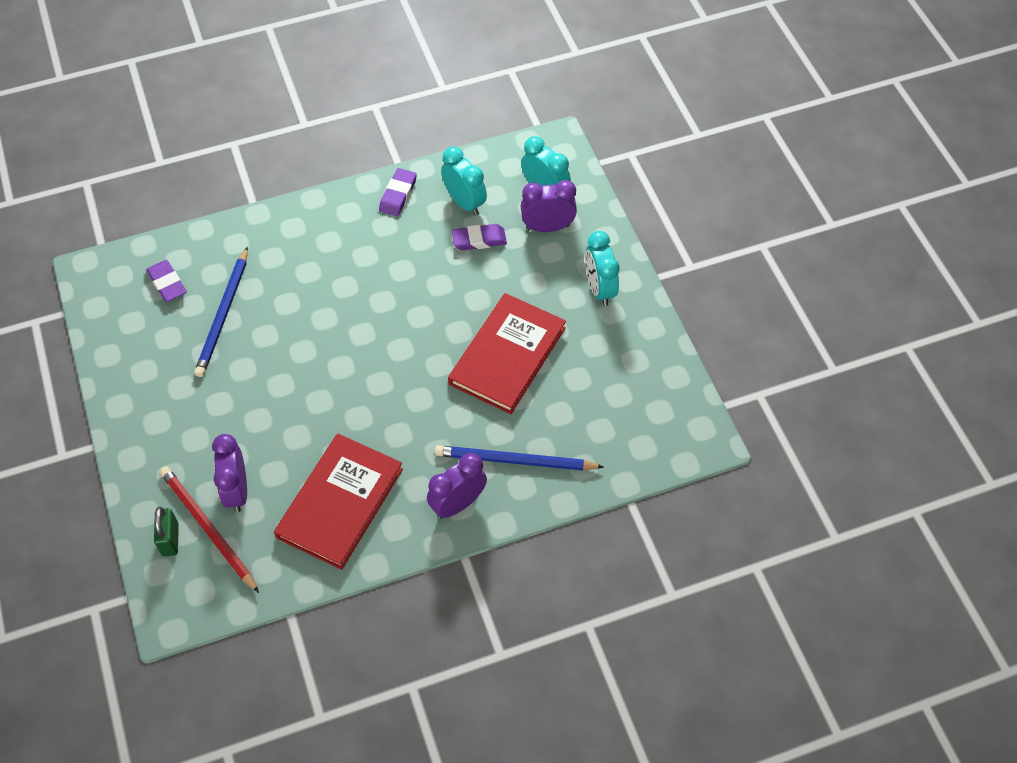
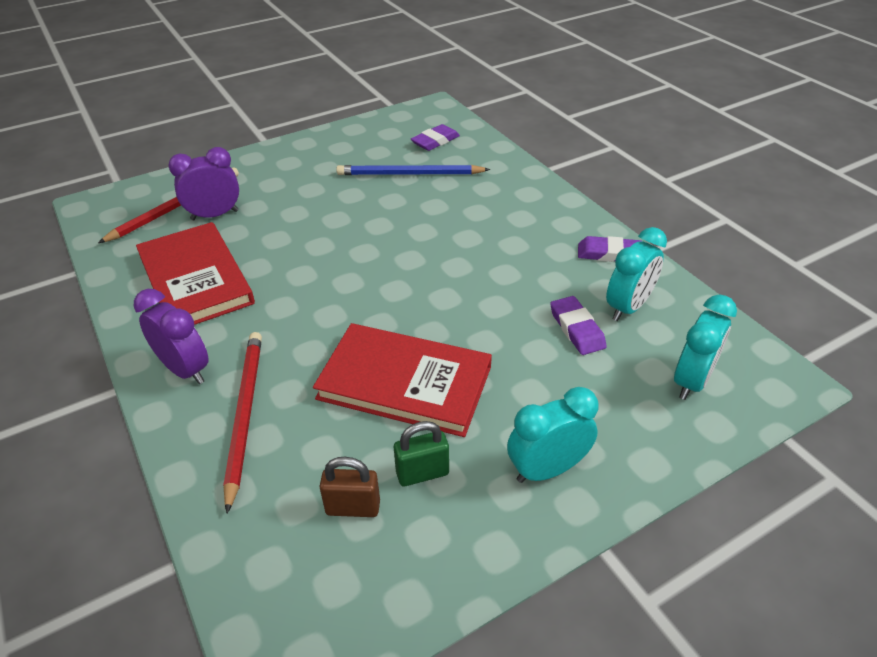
camera: 80 degrees right, 15 degrees down
green padlock [154,507,179,556] -> green padlock moved to [394,421,449,486]
red book [274,433,403,570] -> red book turned 45 degrees clockwise [136,222,255,325]
blue pencil [435,445,603,471] -> red pencil [223,332,262,514]
purple clock [520,180,577,232] -> none
none -> brown padlock [319,457,380,517]

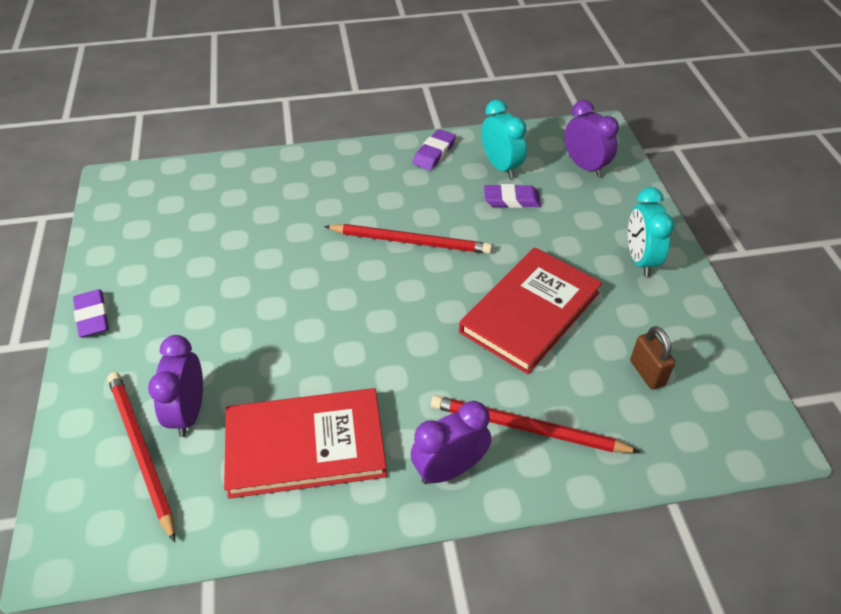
camera: 70 degrees left, 5 degrees up
brown padlock [319,457,380,517] -> brown padlock turned 45 degrees counterclockwise [630,326,675,390]
blue pencil [336,165,490,175] -> none
green padlock [394,421,449,486] -> none
purple eraser [411,124,460,151] -> purple eraser moved to [73,289,109,337]
turquoise clock [674,294,737,400] -> purple clock [565,100,619,177]
none -> red pencil [324,224,492,254]

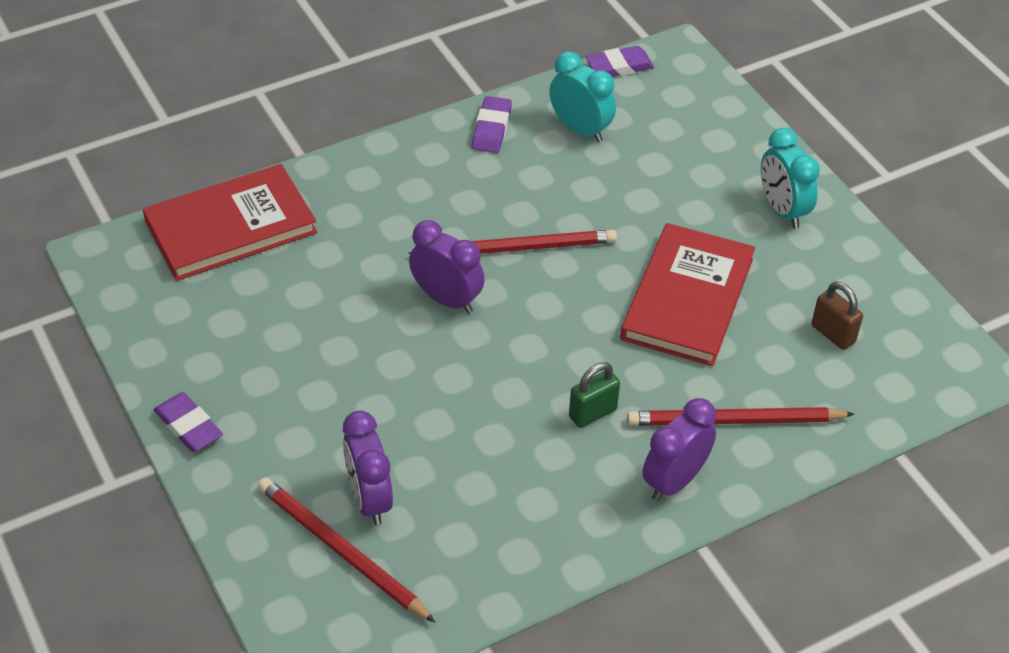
camera: 20 degrees left, 0 degrees up
red book [224,388,387,499] -> red book moved to [143,164,317,281]
purple eraser [484,184,541,208] -> purple eraser moved to [586,46,654,77]
purple clock [565,100,619,177] -> purple clock moved to [409,220,485,313]
none -> green padlock [569,362,620,428]

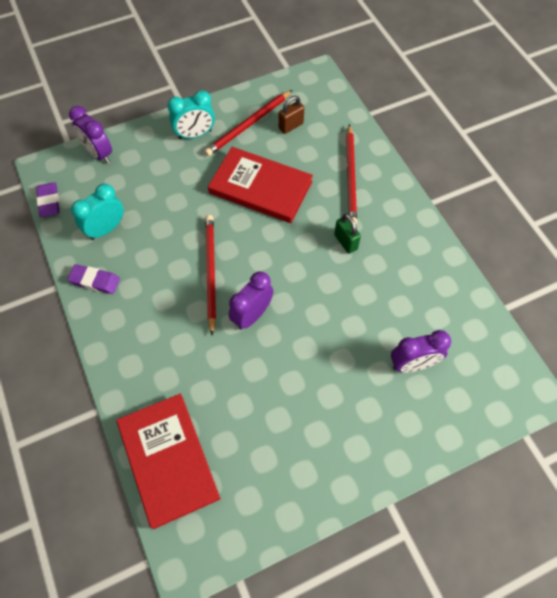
camera: 85 degrees left, 15 degrees up
purple eraser [154,392,223,452] -> none
red pencil [258,477,435,622] -> red pencil moved to [204,90,292,156]
purple clock [642,398,716,501] -> purple clock moved to [69,106,112,164]

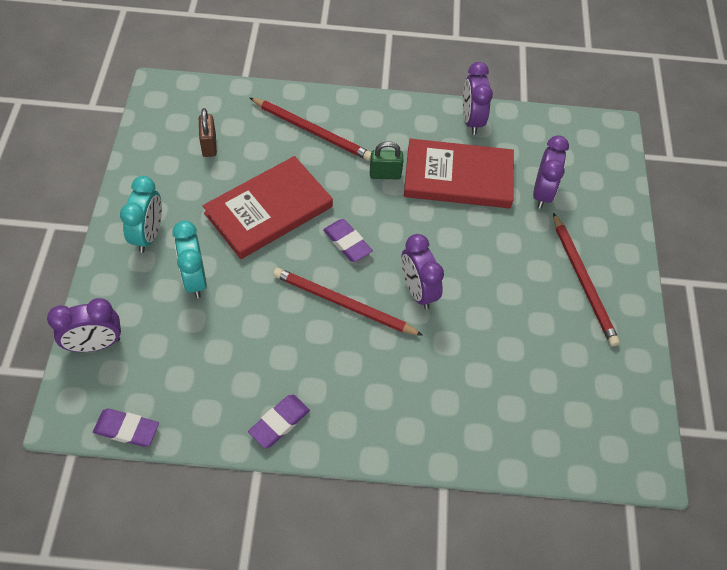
camera: 65 degrees left, 5 degrees down
turquoise clock [71,184,124,240] -> turquoise clock moved to [172,220,207,298]
red book [117,394,221,529] -> red book moved to [404,139,514,208]
red pencil [204,90,292,156] -> red pencil moved to [553,213,620,346]
none -> purple eraser [323,219,373,262]
none -> purple clock [463,62,493,135]

